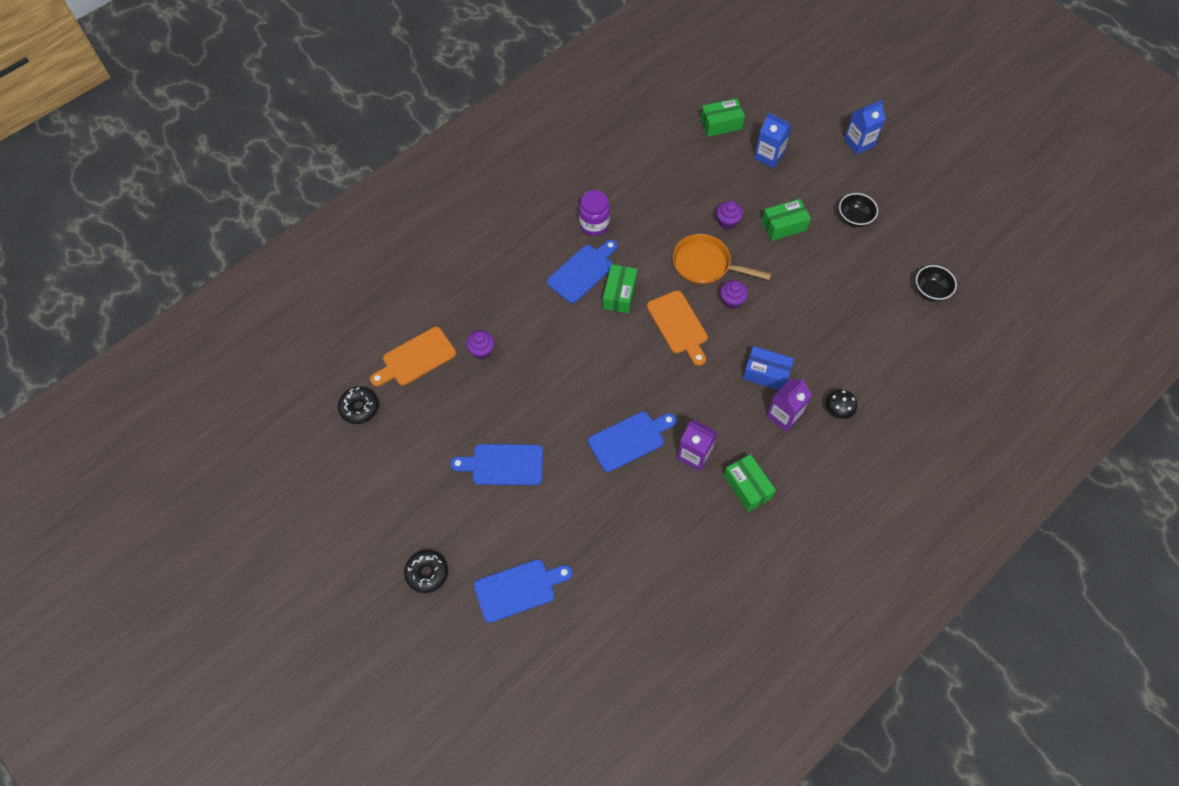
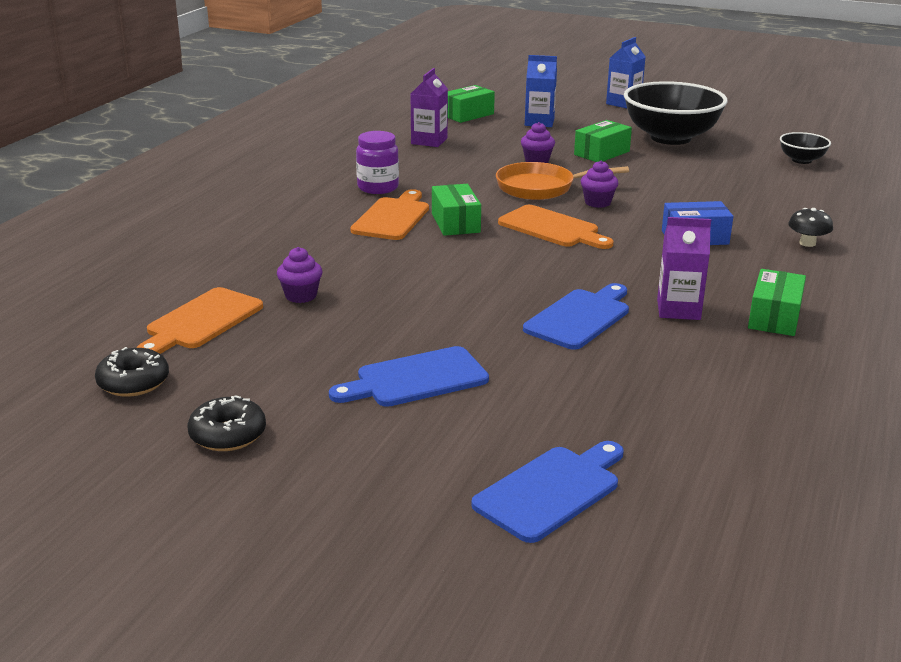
camera: 25 degrees left, 35 degrees down
black donut [404,550,448,593] -> black donut moved to [187,395,266,451]
blue cutting board [547,240,617,303] -> orange cutting board [350,189,429,240]
green box [724,454,776,512] -> green box turned 75 degrees clockwise [748,269,806,336]
purple carton [767,378,812,432] -> purple carton moved to [411,68,448,147]
black bowl [839,193,878,227] -> black bowl [624,81,727,145], size x2.14

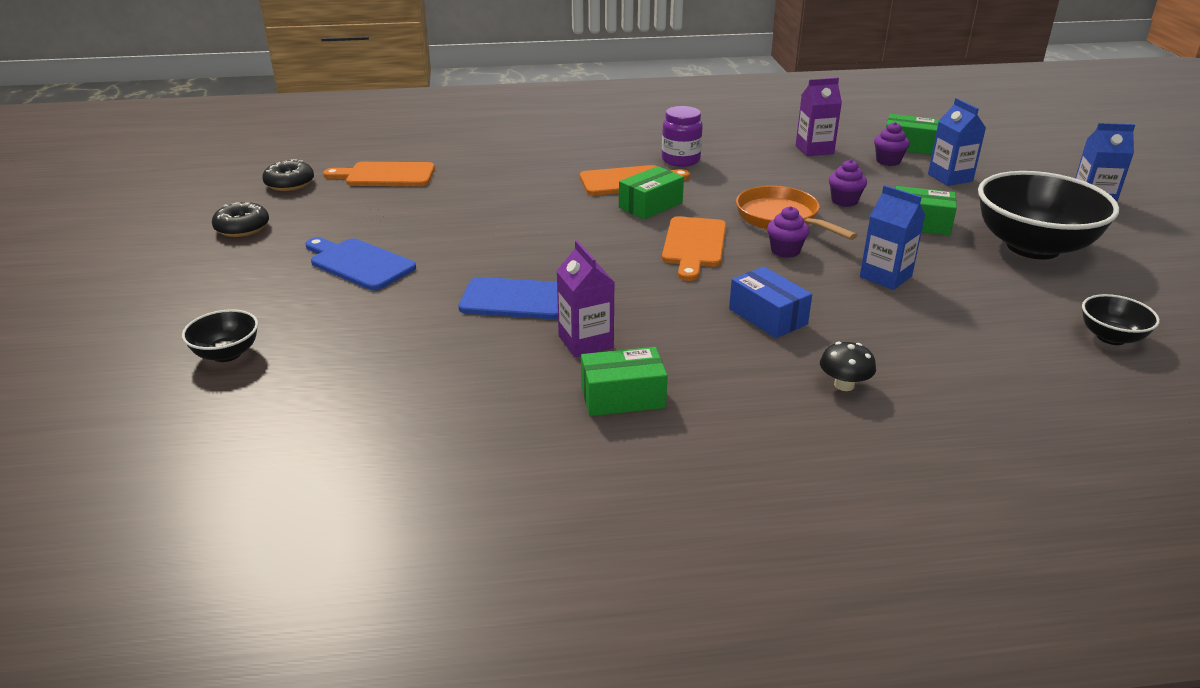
camera: 60 degrees right, 5 degrees up
purple cupcake [277,247,322,303] -> purple cupcake moved to [874,122,910,166]
blue cutting board [471,441,624,543] -> black bowl [182,309,258,362]
none -> blue carton [860,185,925,290]

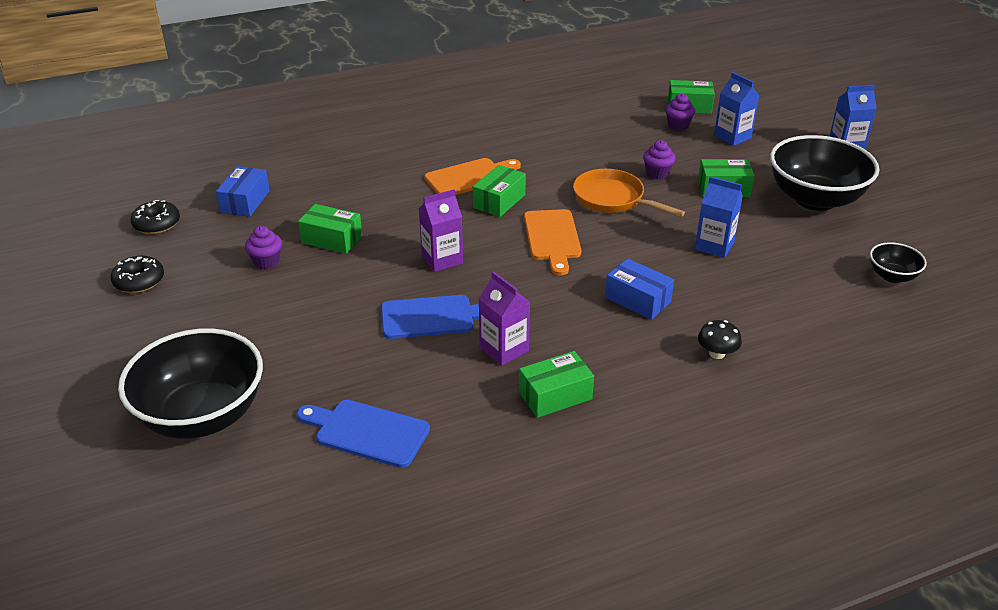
camera: 15 degrees left, 5 degrees up
black bowl [182,309,258,362] -> black bowl [118,328,263,439], size x2.14
blue cutting board [305,237,416,290] -> blue cutting board moved to [297,400,430,468]
orange cutting board [323,162,435,186] -> blue box [216,166,270,217]
purple jar [662,106,703,167] -> none
purple cupcake [767,206,809,258] -> purple cupcake moved to [245,226,282,269]
purple carton [796,78,842,156] -> purple carton moved to [419,189,463,272]
none -> green box [298,204,362,254]

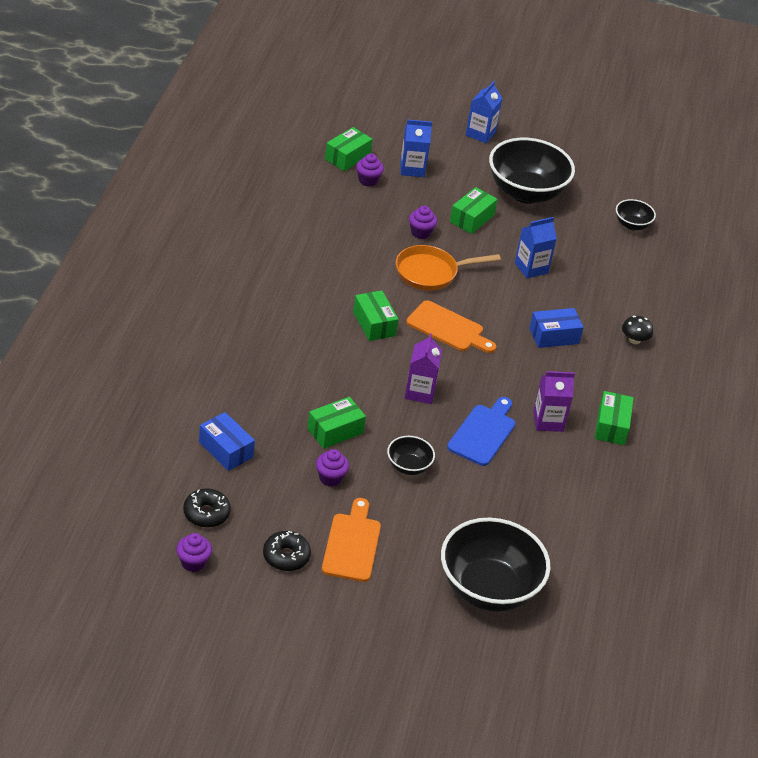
camera: 60 degrees left, 5 degrees up
blue cutting board [297,400,430,468] -> none
orange cutting board [424,158,521,195] -> orange cutting board moved to [322,498,381,582]
none -> purple cupcake [176,533,212,572]
none -> black bowl [387,436,435,475]

